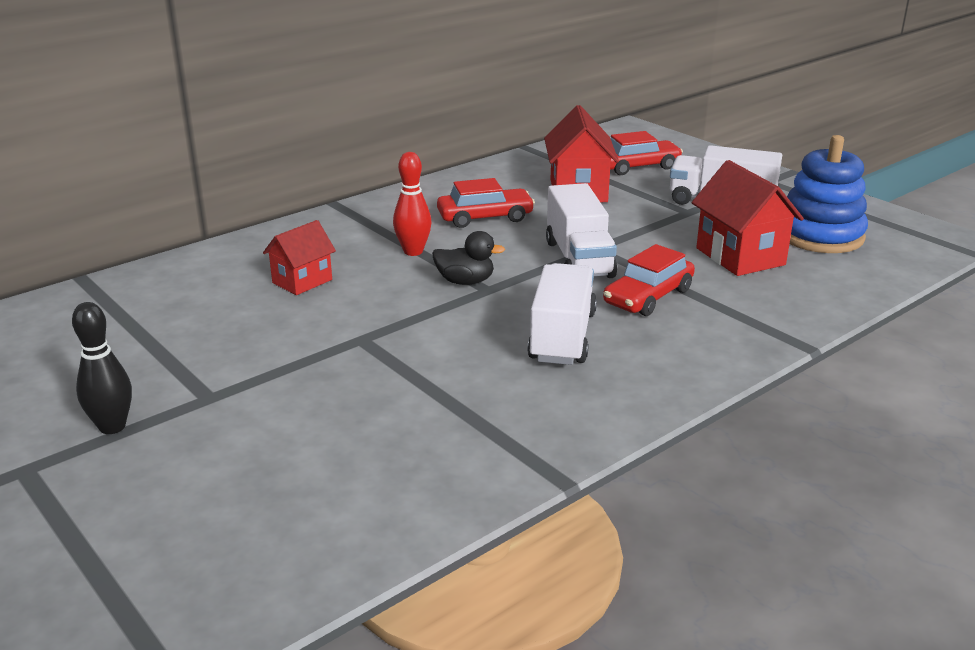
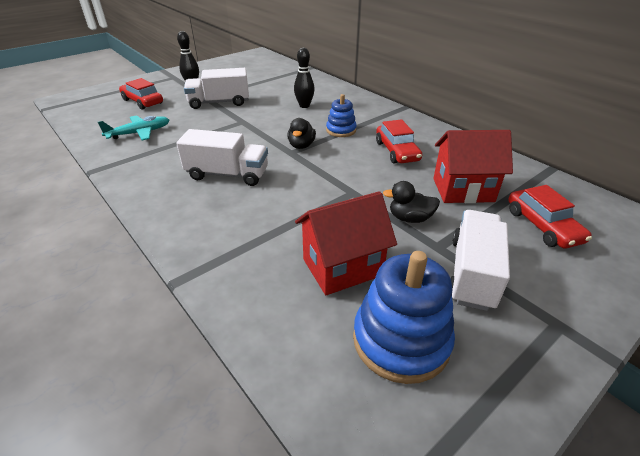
camera: 90 degrees right, 10 degrees up
red house [263,220,336,295] -> black bowling pin [294,48,315,108]
red bowling pin [393,152,432,256] -> blue stacking toy [326,94,357,137]
white truck [546,183,617,278] -> white truck moved to [184,68,249,109]
red car [603,244,695,316] -> red car moved to [119,78,163,110]
none -> turquoise plane [98,116,169,140]
none -> black duck [383,181,440,223]

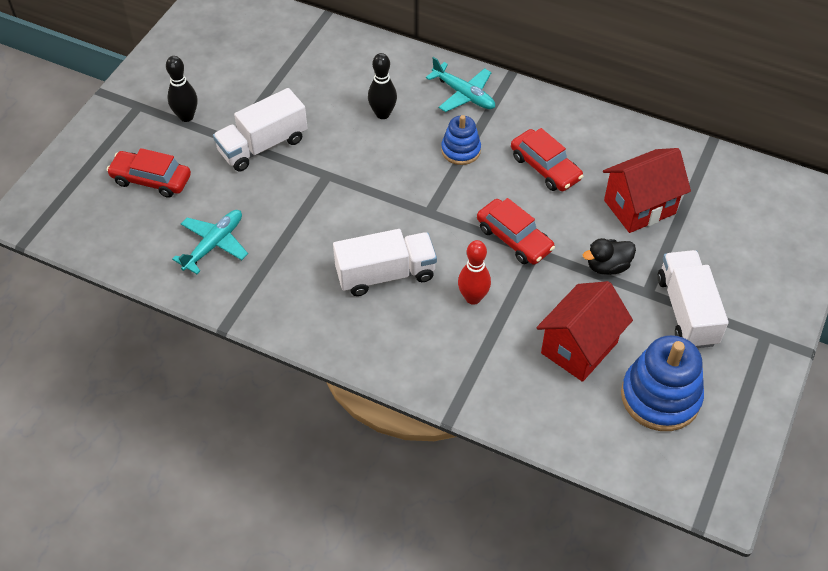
camera: 25 degrees left, 15 degrees up
black duck [287,118,316,149] -> none
red car [508,185,592,249] -> red car moved to [477,198,555,264]
none -> turquoise plane [426,57,495,112]
none -> red bowling pin [458,240,491,305]

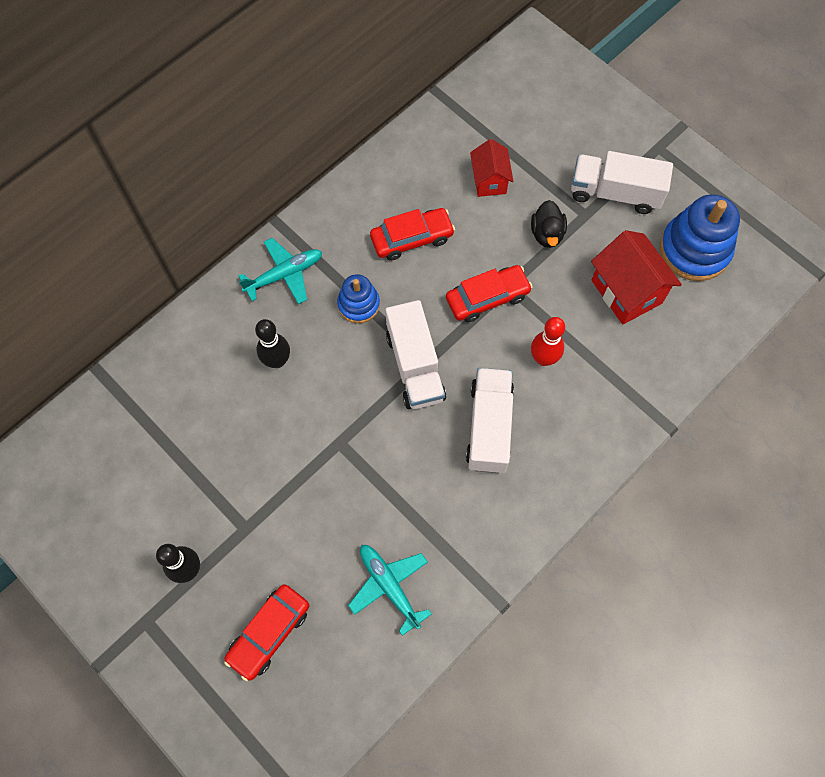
camera: 70 degrees left, 15 degrees up
white truck [213,88,307,171] -> white truck moved to [385,300,446,409]
red house [603,148,691,233] -> red house [470,139,513,197], size x0.63

